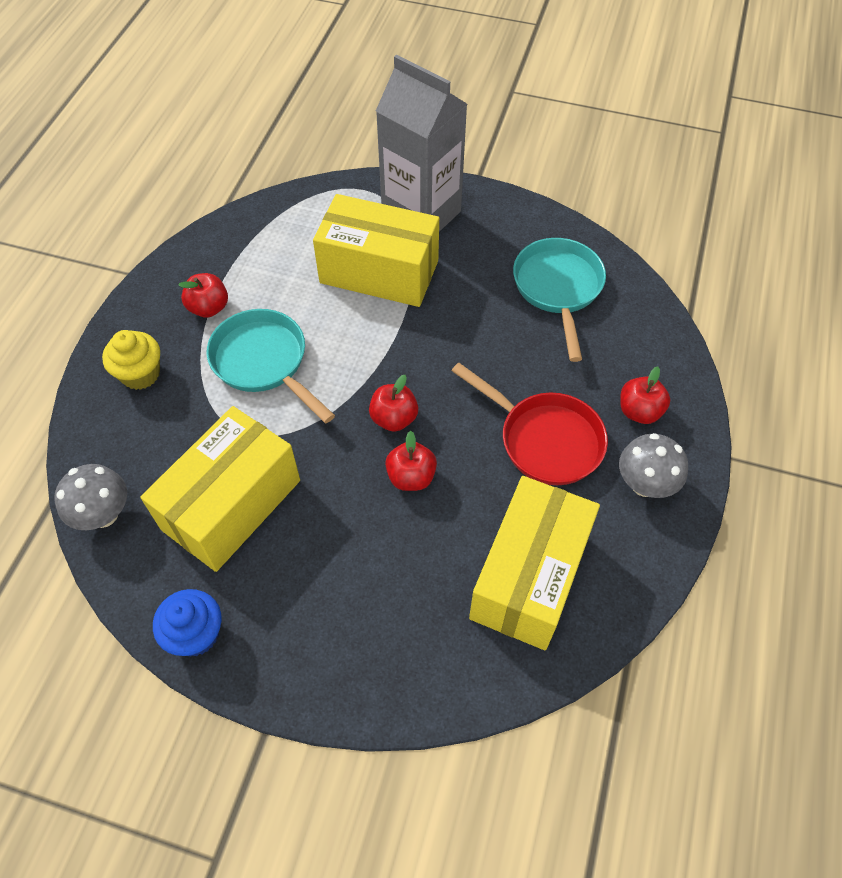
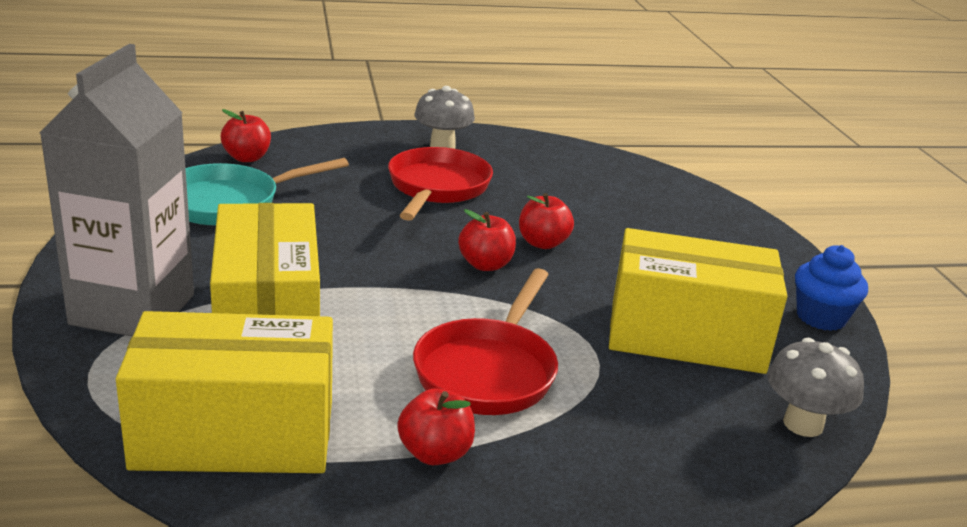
camera: 120 degrees left, 30 degrees down
yellow cupcake [102,330,160,390] -> none
turquoise pan [207,309,335,423] -> red pan [413,268,558,415]
yellow box [469,476,600,650] -> yellow box moved to [116,311,333,473]
red apple [620,367,670,424] -> red apple moved to [221,109,271,162]

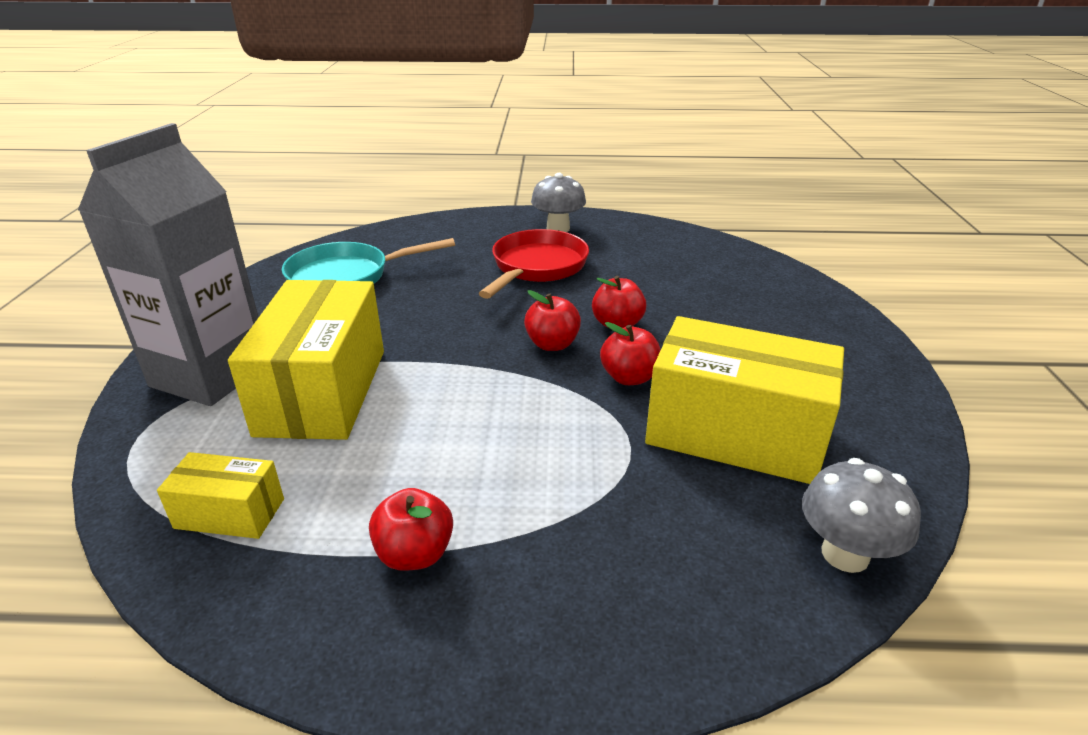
camera: 15 degrees right, 5 degrees up
yellow box [116,311,333,473] -> yellow box [157,452,284,539], size x0.49
red apple [221,109,271,162] -> red apple moved to [600,322,661,385]
red pan [413,268,558,415] -> none
blue cupcake [795,245,868,331] -> none

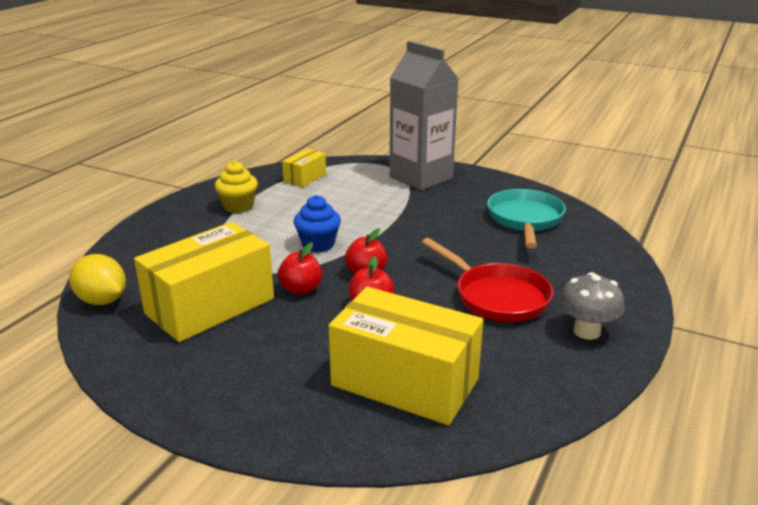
camera: 115 degrees right, 5 degrees down
yellow box [228,280,384,440] -> yellow box moved to [329,287,483,425]
red apple [369,488,453,571] -> yellow cupcake [215,161,258,213]
grey mushroom [802,458,921,573] -> yellow lemon [69,254,126,305]
none -> blue cupcake [294,195,341,252]

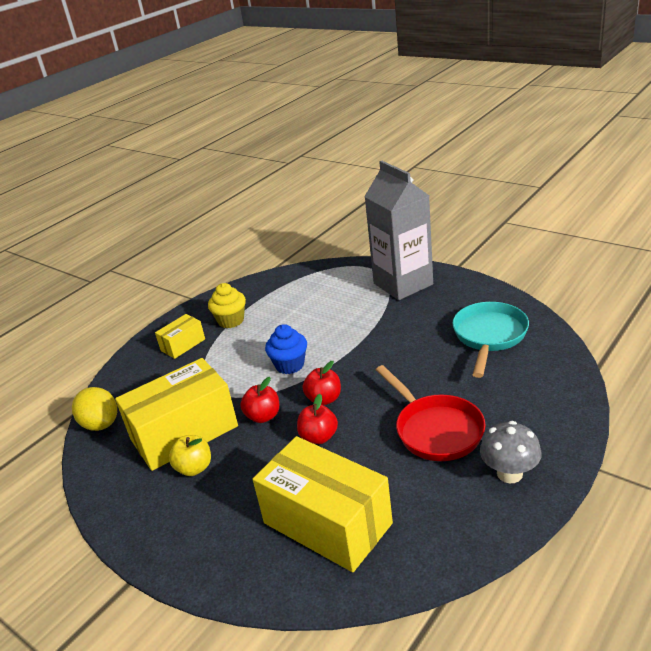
camera: 15 degrees right, 5 degrees up
yellow box [282,149,326,187] -> yellow box moved to [155,314,205,359]
none -> yellow apple [169,435,211,476]

